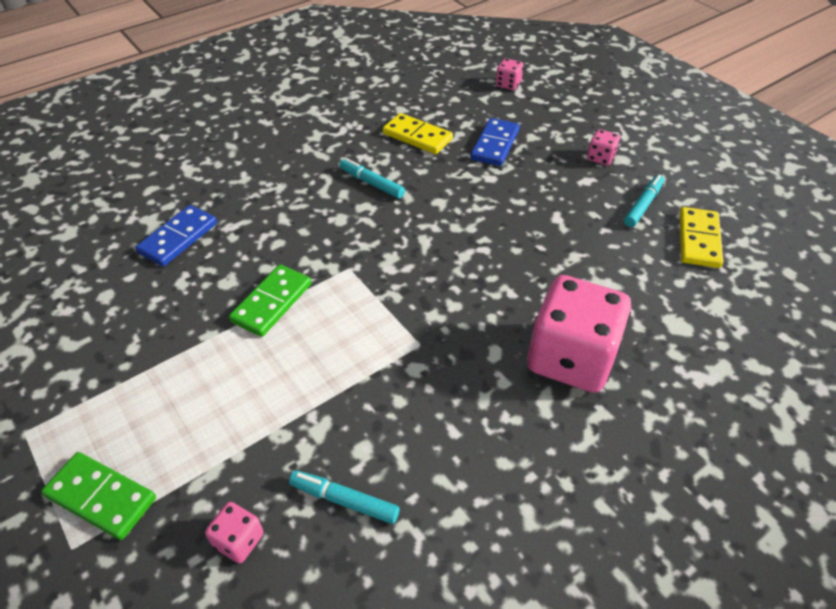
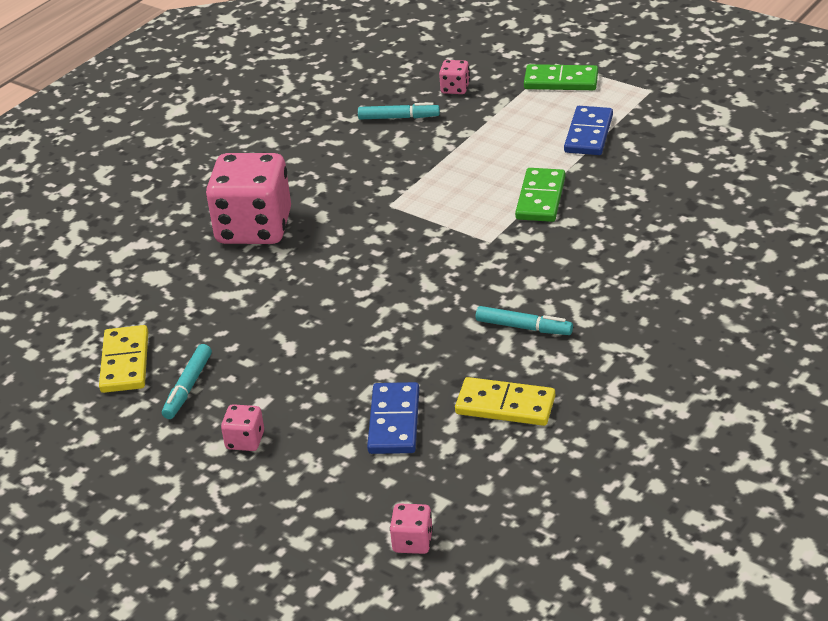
camera: 165 degrees right, 10 degrees down
blue domino [135,205,217,267] -> blue domino moved to [564,106,613,155]

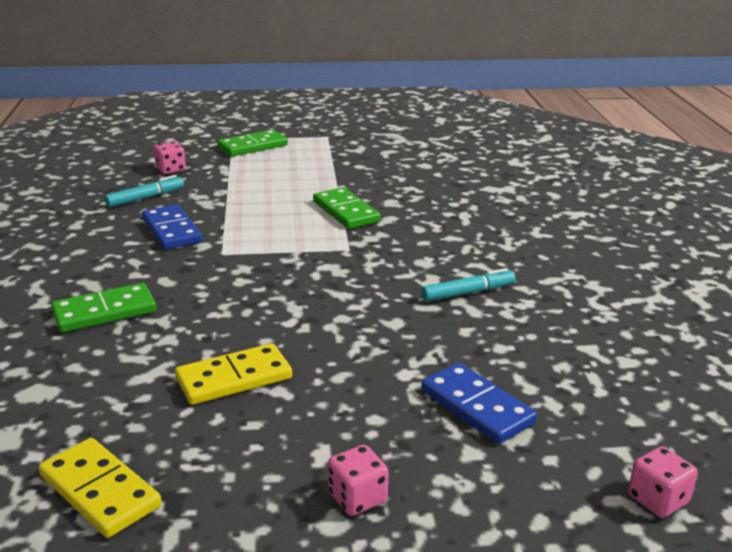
camera: 45 degrees left, 10 degrees down
turquoise marker [162,344,212,419] -> none
pink dice [206,153,291,244] -> green domino [51,283,156,332]
yellow domino [455,377,555,426] -> yellow domino moved to [175,343,292,405]
blue domino [564,106,613,155] -> blue domino moved to [142,204,202,250]

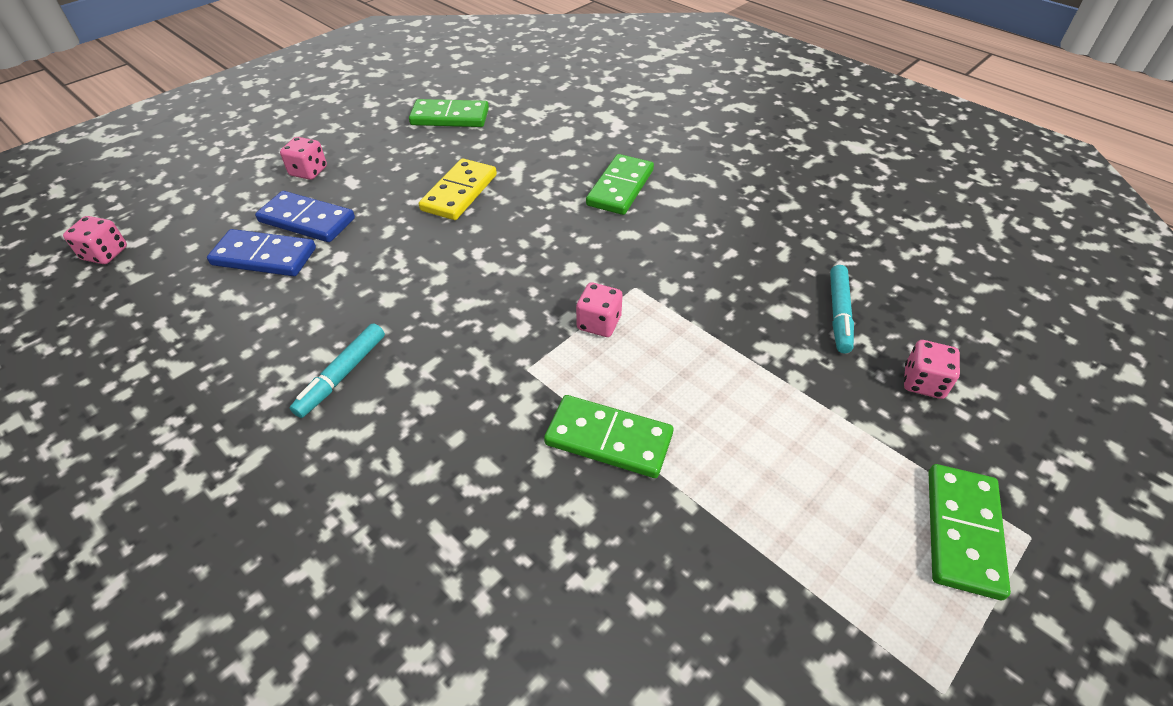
camera: 140 degrees right, 20 degrees up
yellow domino [39,438,162,538] -> green domino [409,99,489,127]
blue domino [142,204,202,250] -> blue domino moved to [255,191,355,242]
none -> pink dice [576,282,623,337]

